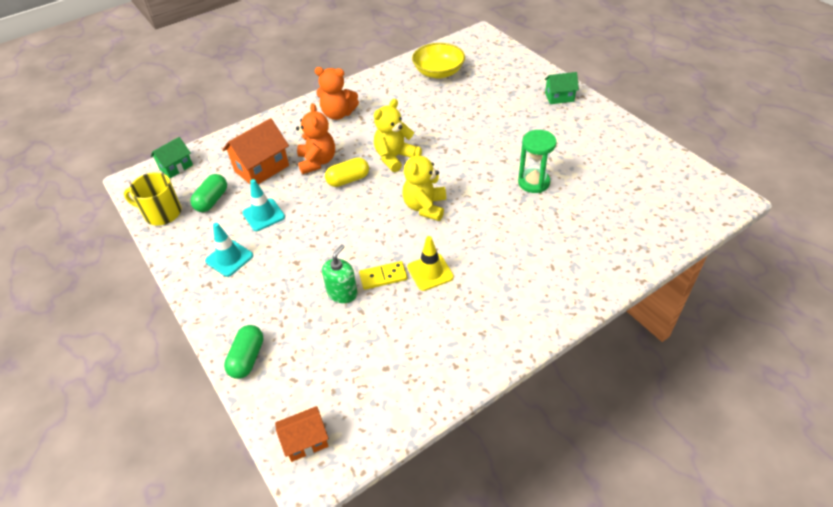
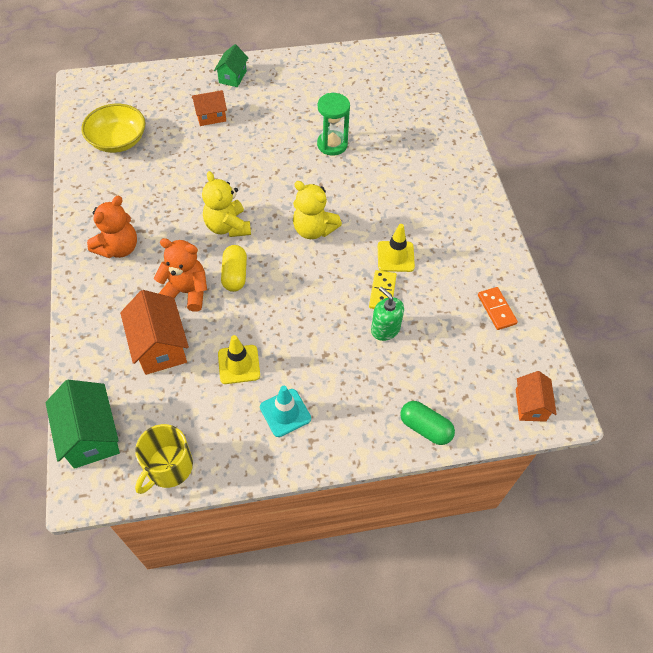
camera: 70 degrees left, 10 degrees up
green house [151,137,193,178] -> green house [46,380,120,469], size x1.62
green capsule [190,174,227,212] -> none
turquoise traffic cone [242,179,285,231] -> yellow traffic cone [218,335,260,384]
none -> orange house [192,90,227,126]
none -> orange domino [478,287,518,330]

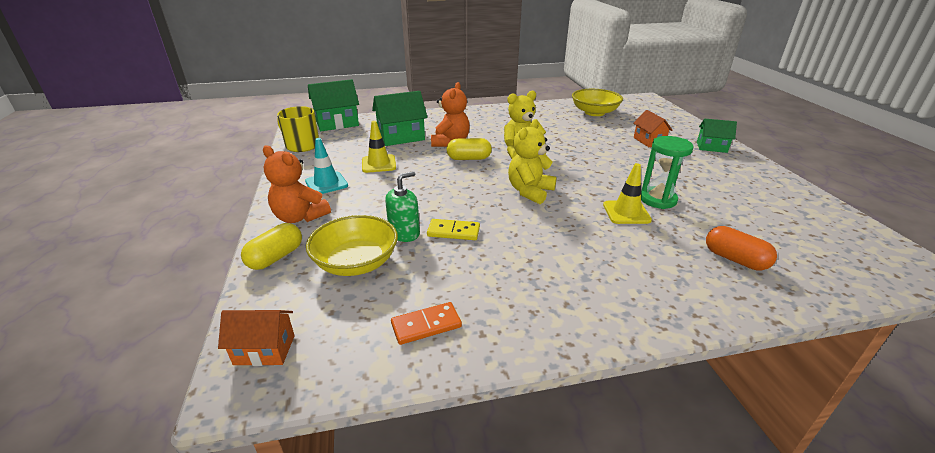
camera: 90 degrees right, 25 degrees down
orange teddy bear [87,196,137,258] -> orange teddy bear moved to [263,145,331,223]
orange house [120,290,189,375] -> green house [372,91,428,146]
yellow traffic cone [378,224,415,272] -> yellow traffic cone moved to [603,163,652,224]
green capsule [400,401,455,445] -> yellow capsule [241,223,302,270]
none -> yellow bowl [306,215,398,276]
none -> orange capsule [706,226,777,270]

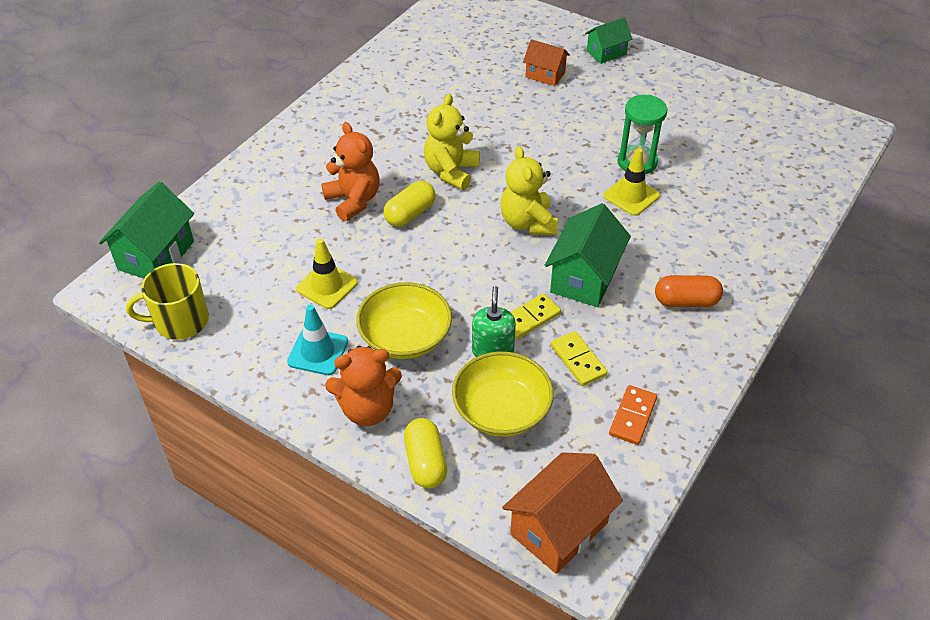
camera: 45 degrees left, 15 degrees up
orange house [218,310,295,366] -> orange house [502,452,623,574], size x1.62
green house [372,91,428,146] -> green house moved to [545,203,631,307]
yellow bowl [572,89,623,116] -> yellow bowl moved to [356,282,452,359]
orange capsule [706,226,777,270] -> orange capsule moved to [655,275,723,307]
none -> yellow domino [551,331,607,386]

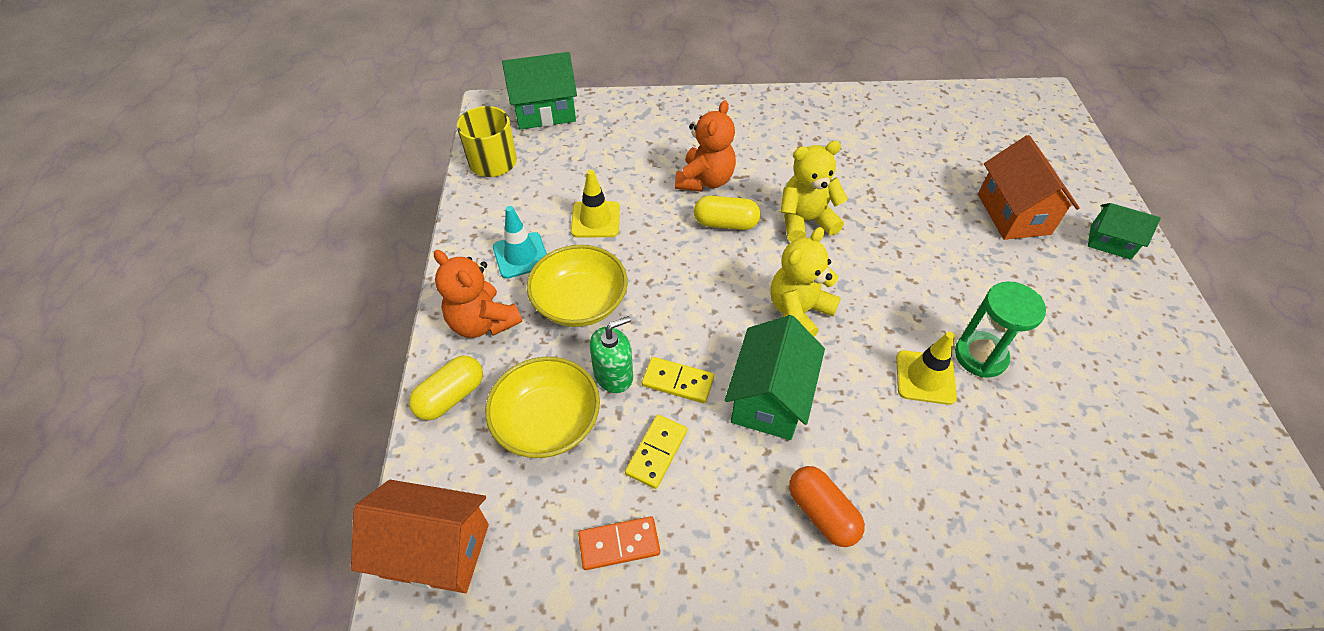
camera: 55 degrees right, 5 degrees up
orange house [523,39,570,86] -> orange house [978,135,1079,240], size x1.62
green house [545,203,631,307] -> green house turned 60 degrees counterclockwise [725,315,825,440]

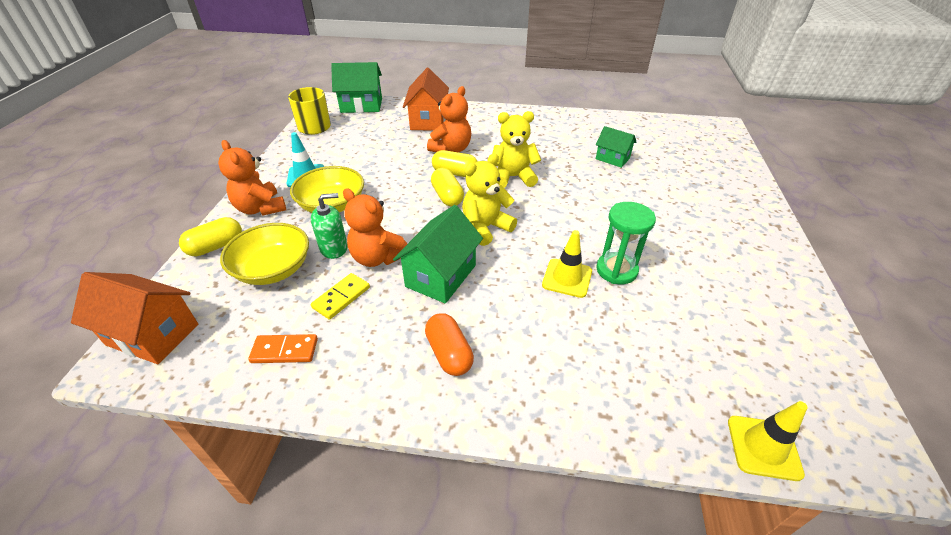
camera: 10 degrees right, 10 degrees down
yellow traffic cone [571,169,620,237] -> yellow traffic cone moved to [728,401,808,481]
yellow domino [642,357,714,403] -> orange teddy bear [343,188,407,267]
orange house [978,135,1079,240] -> orange house moved to [403,68,449,131]
green house [1088,203,1161,260] -> green house moved to [596,126,637,168]
none -> yellow capsule [431,168,464,207]

